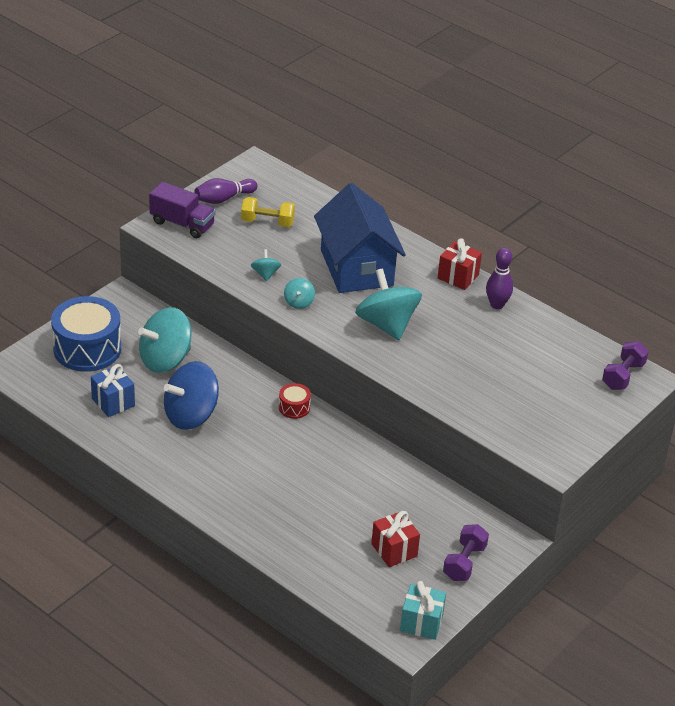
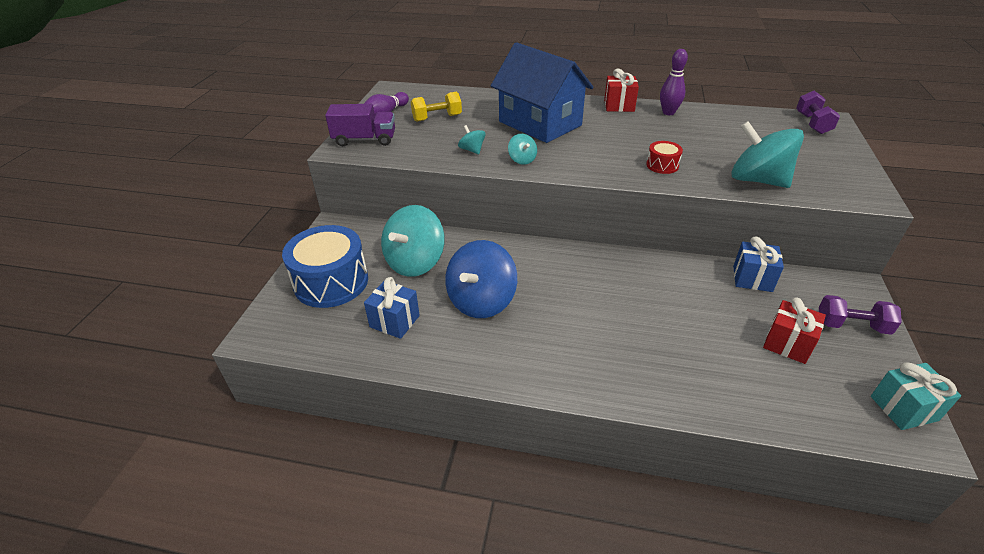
camera: 25 degrees left, 0 degrees up
red drum [279,383,311,419] -> red drum moved to [646,141,683,174]
turquoise spinning top [355,268,422,340] -> turquoise spinning top moved to [731,121,804,188]
purple dumbbell [443,524,489,581] -> purple dumbbell turned 75 degrees counterclockwise [819,295,902,335]
none -> blue gift [733,237,784,292]

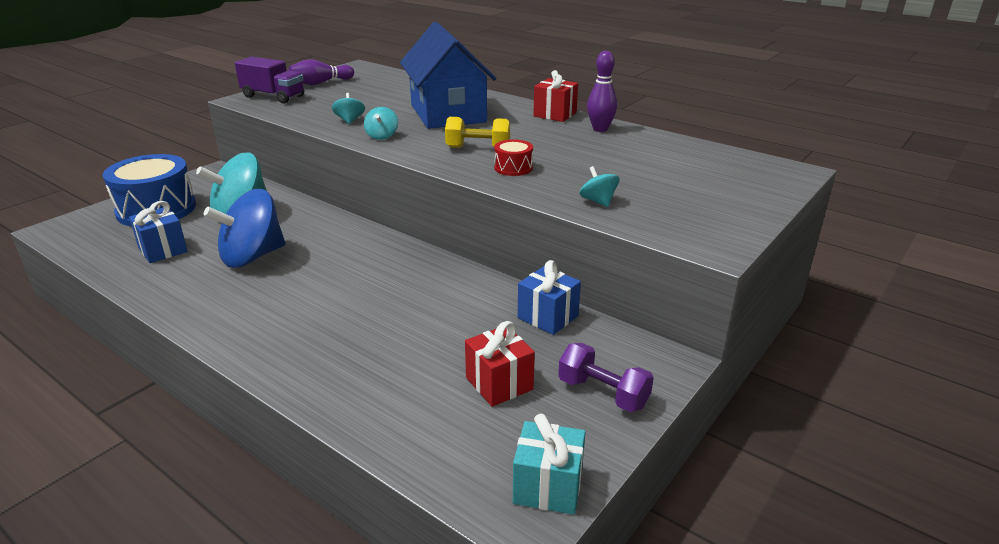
camera: 25 degrees right, 10 degrees down
yellow dumbbell [411,92,462,122] -> yellow dumbbell moved to [445,117,510,148]
turquoise spinning top [731,121,804,188] -> turquoise spinning top [579,166,619,207], size x0.46
purple dumbbell [796,91,840,134] -> none

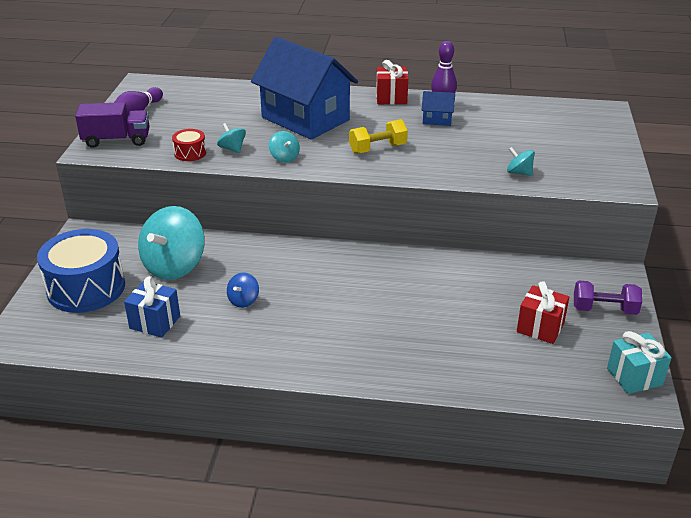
camera: 30 degrees left, 5 degrees up
blue spinning top [204,189,285,268] -> blue spinning top [227,272,259,308], size x0.46
red drum [494,139,533,176] -> red drum moved to [172,129,206,161]
blue gift [518,260,581,335] -> none
none -> blue house [421,91,455,126]

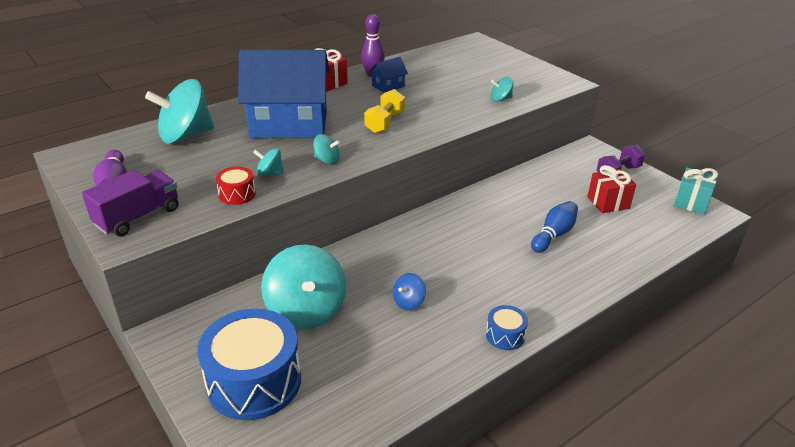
camera: 45 degrees left, 0 degrees up
blue gift [124,276,180,338] -> none
blue spinning top [227,272,259,308] -> blue spinning top turned 60 degrees clockwise [393,273,426,310]
none -> turquoise spinning top [145,79,214,144]
none -> blue drum [486,305,528,350]
none -> blue bowling pin [531,201,578,253]

